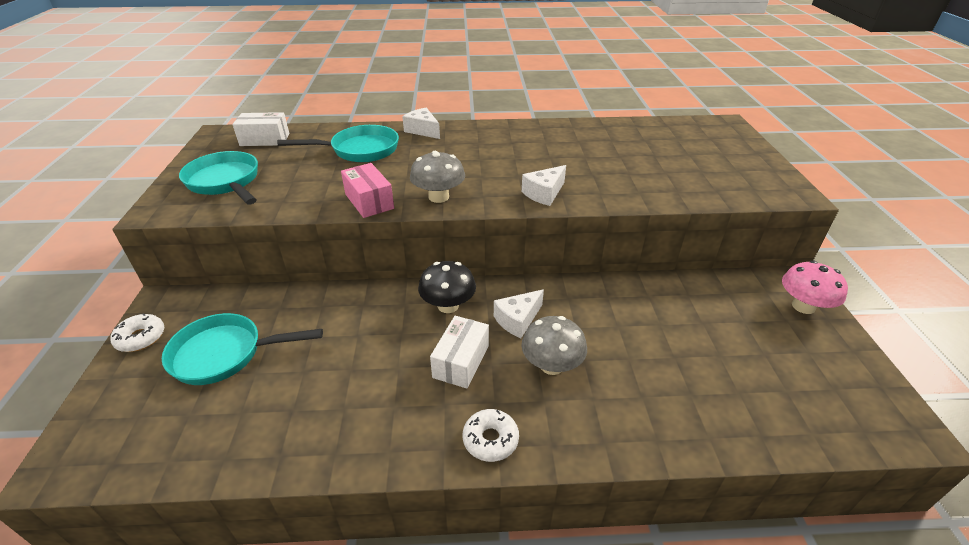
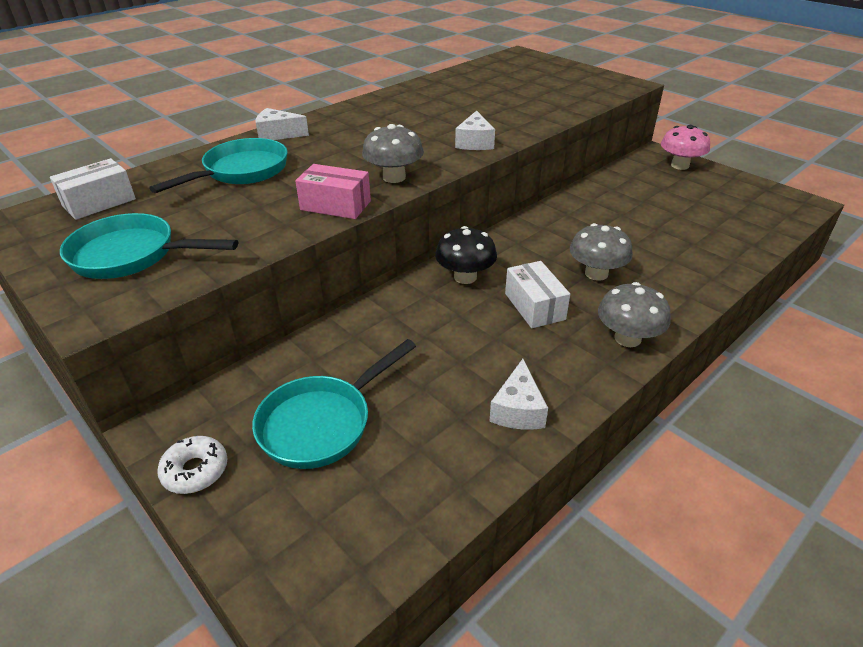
camera: 40 degrees left, 0 degrees up
white donut [463,409,519,462] -> grey mushroom [598,282,671,347]
white cheese [494,289,544,338] -> white cheese moved to [489,359,548,429]

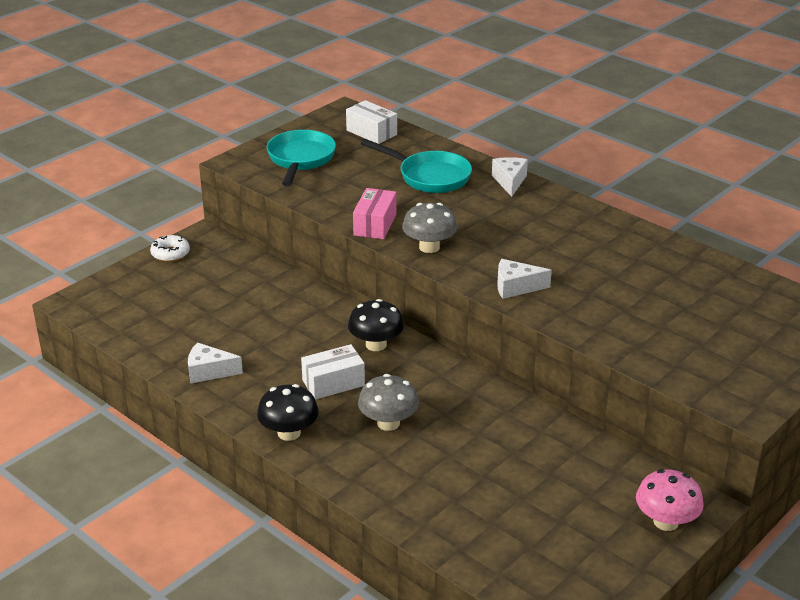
camera: 85 degrees right, 5 degrees down
turquoise pan [252,339,416,469] -> none
grey mushroom [598,282,671,347] -> black mushroom [257,384,319,441]

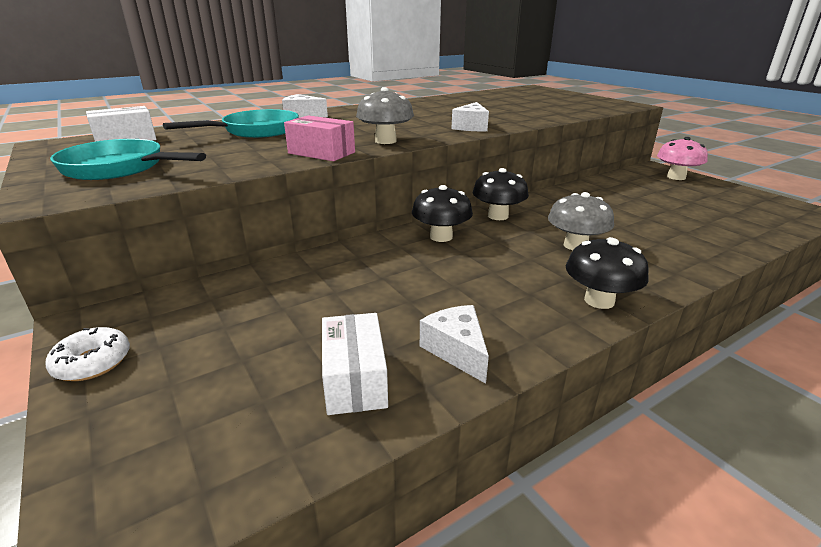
camera: 75 degrees left, 5 degrees down
white cheese [188,342,243,383] -> white cheese turned 135 degrees clockwise [420,305,489,384]
white box [301,344,365,400] -> white box moved to [322,313,388,415]
none -> black mushroom [473,168,529,220]

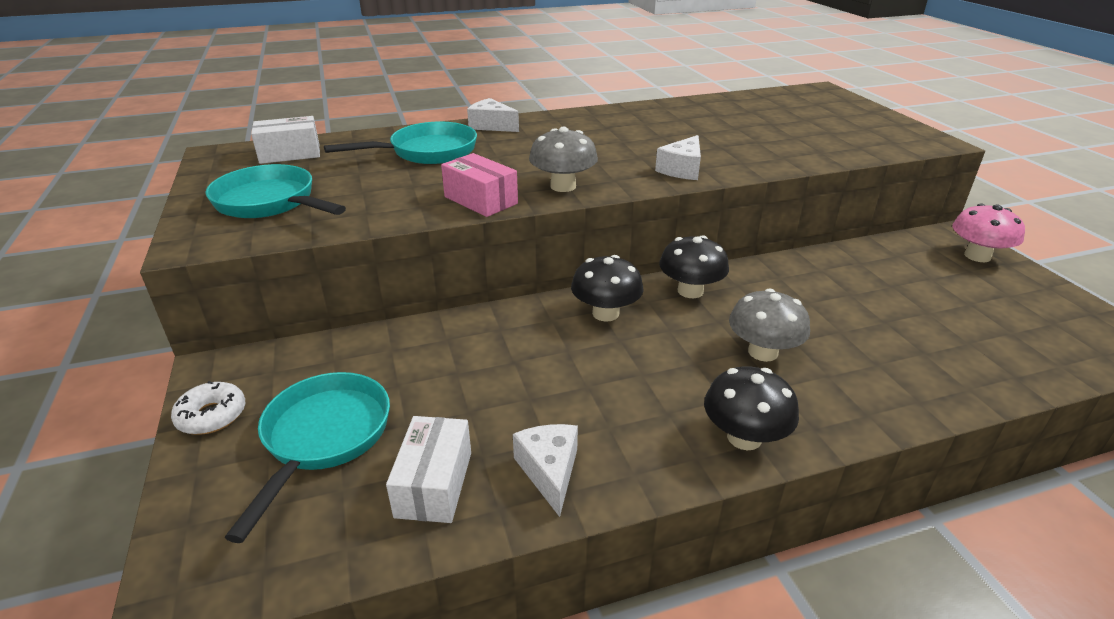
camera: 15 degrees right, 5 degrees up
none -> turquoise pan [225,372,390,543]

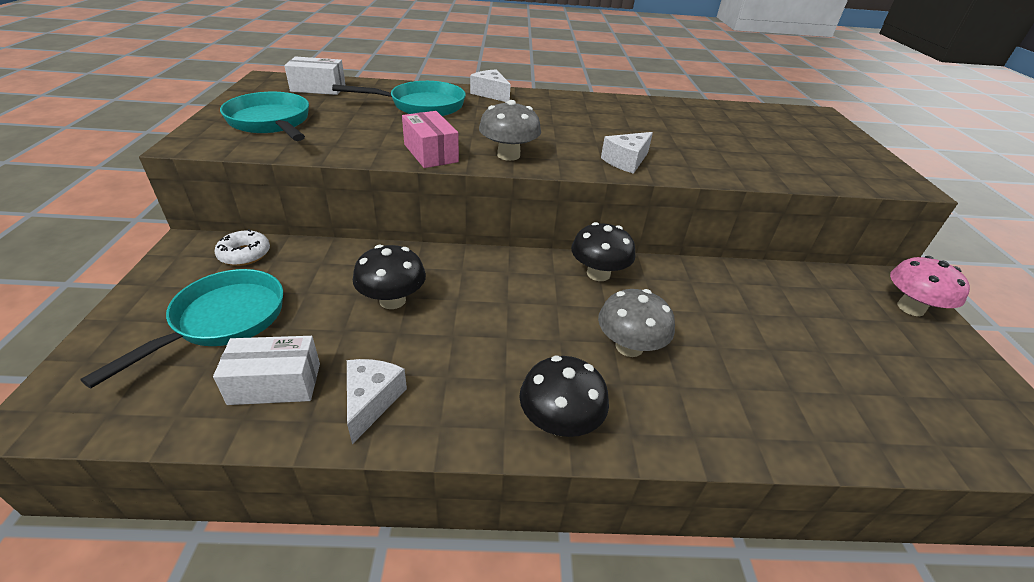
camera: 15 degrees right, 5 degrees up
white donut [171,381,245,435] -> white donut moved to [214,229,270,266]
white box [386,416,471,523] -> white box turned 60 degrees clockwise [213,336,320,405]
black mushroom [571,255,644,322] -> black mushroom moved to [353,245,426,309]

